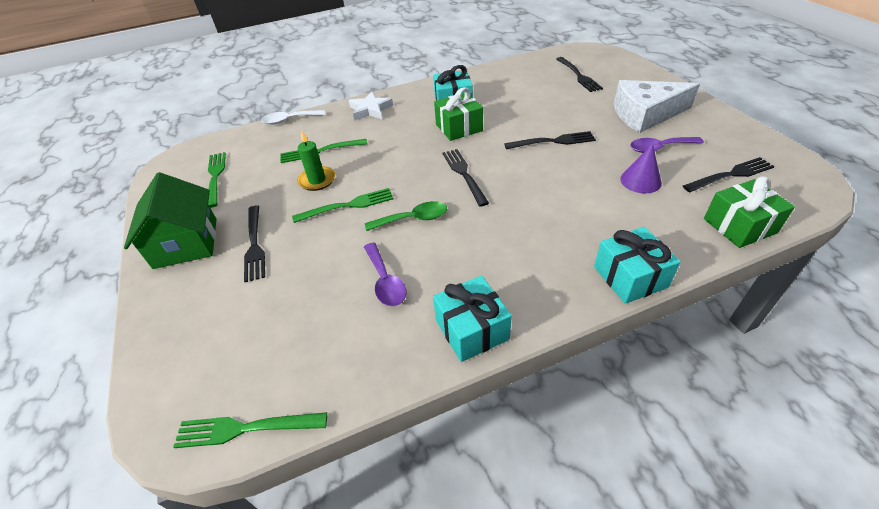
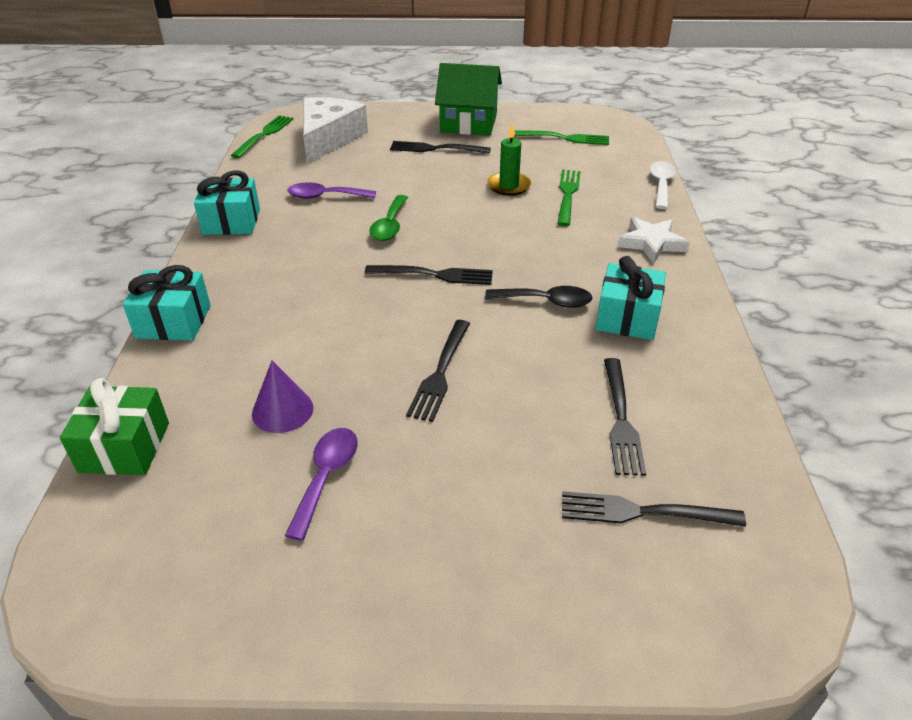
camera: 110 degrees right, 5 degrees down
green fork [292,188,394,223] -> none
green gift [434,87,483,141] -> black spoon [485,286,592,308]
white cheese [614,80,700,133] -> white cheese moved to [303,97,368,164]
black fork [683,157,775,192] -> black fork moved to [604,358,646,476]

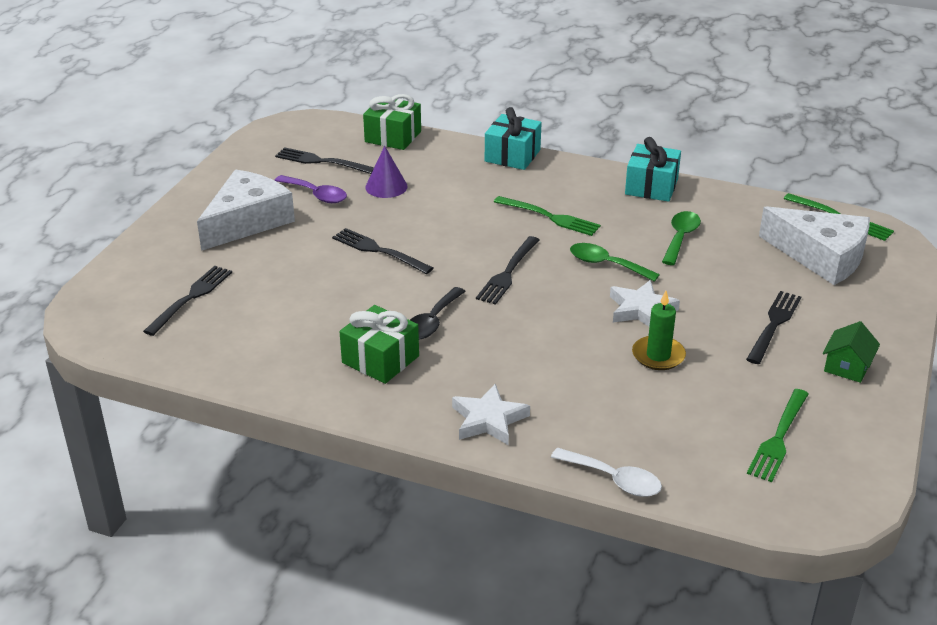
camera: 110 degrees right, 5 degrees down
purple spoon [288,182,376,199] -> green spoon [662,211,701,265]
green house [435,63,502,136] -> green house [823,321,880,383], size x0.53
green fork [557,170,581,226] -> green fork moved to [494,196,601,236]
turquoise gift [595,256,666,340] -> green gift [339,305,419,384]
black fork [604,358,646,476] -> black fork moved to [275,147,374,174]
none -> white cheese [197,169,295,251]
none -> white star [610,280,680,327]

